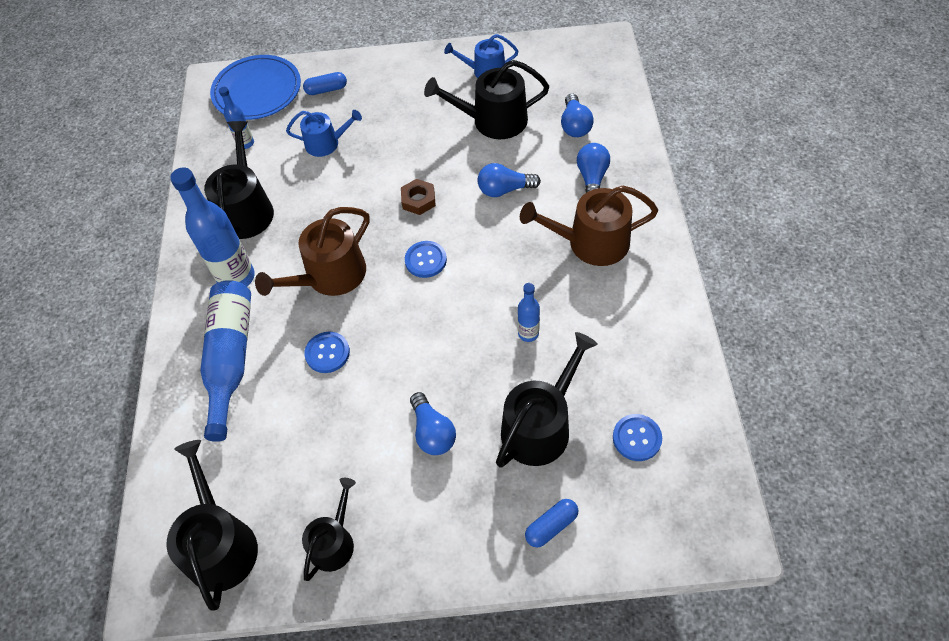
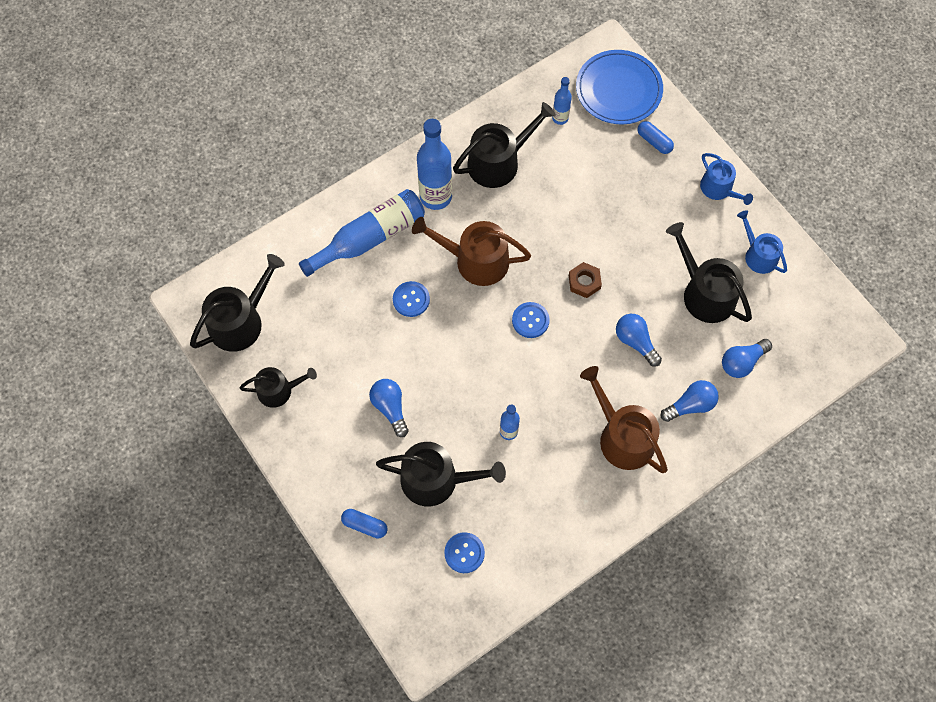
camera: 55 degrees right, 10 degrees up
blue watering can [286,110,362,157] -> blue watering can moved to [700,153,753,205]
blue light bulb [410,392,456,455] -> blue light bulb turned 120 degrees clockwise [369,379,409,437]

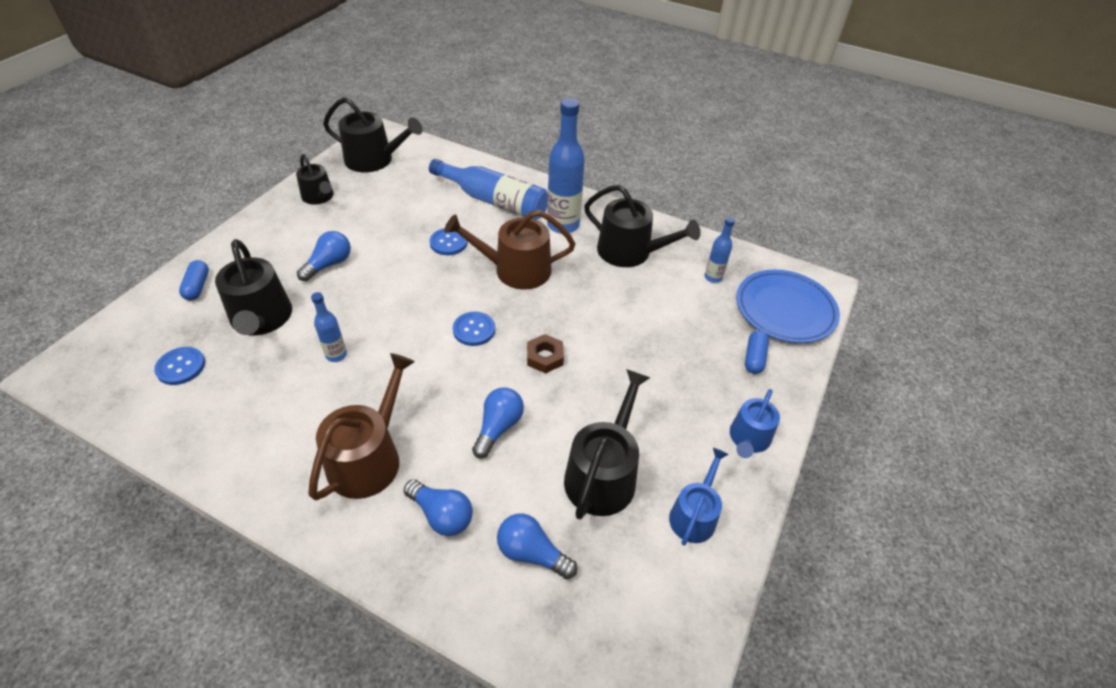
camera: 60 degrees right, 20 degrees down
brown watering can [412,217,531,286] -> brown watering can turned 75 degrees counterclockwise [444,210,575,290]

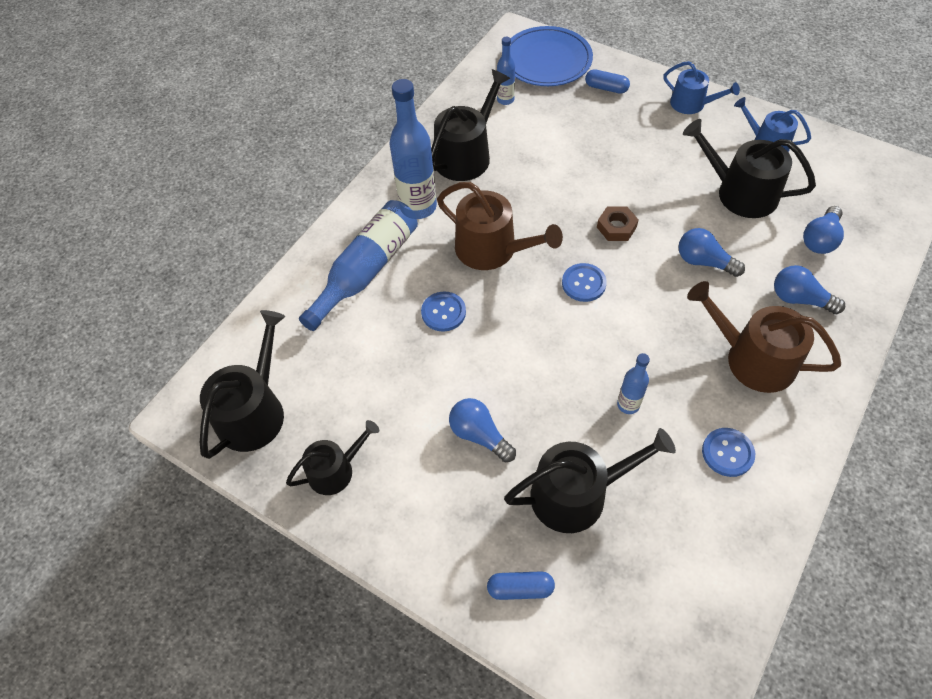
camera: 80 degrees left, 10 degrees up
blue button [154,347,205,385] -> blue button moved to [702,428,755,477]
blue light bulb [404,479,473,536] -> blue light bulb turned 105 degrees counterclockwise [774,265,845,314]
brown watering can [444,210,575,290] -> brown watering can turned 60 degrees counterclockwise [437,182,563,270]

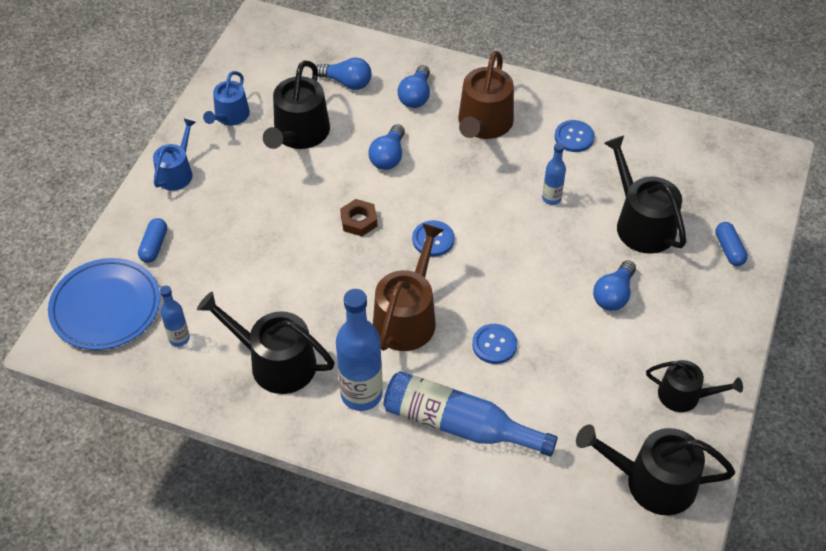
camera: 105 degrees left, 5 degrees down
black watering can [286,420,379,495] -> black watering can turned 150 degrees clockwise [646,360,743,412]

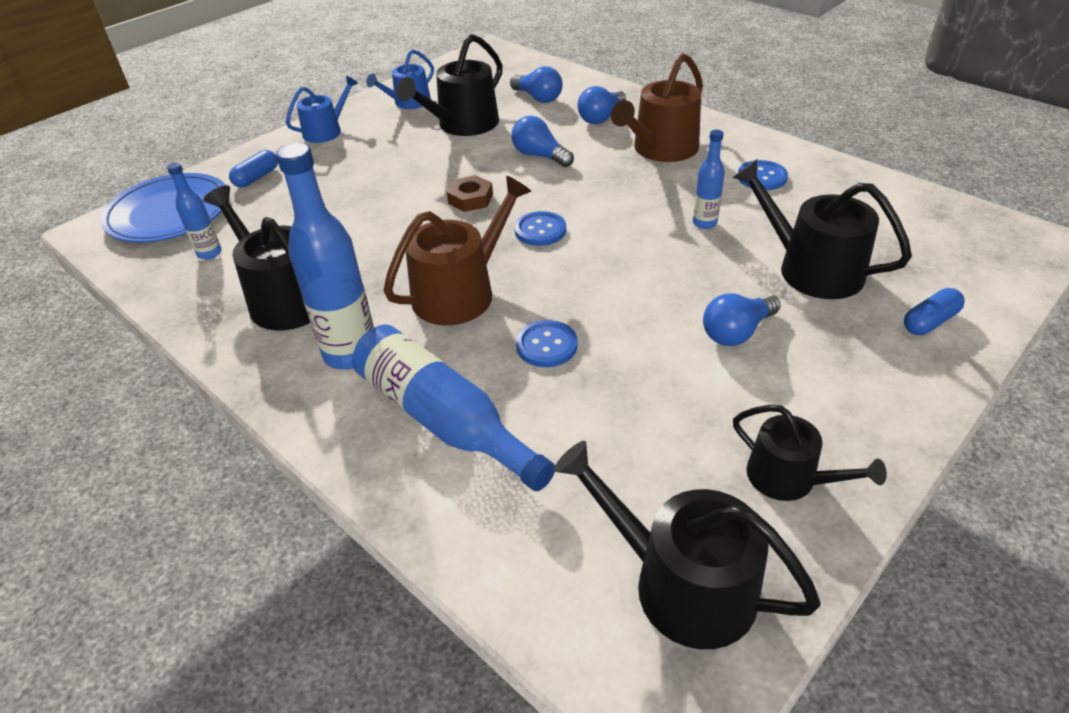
camera: 25 degrees right, 10 degrees down
blue light bulb [369,124,405,170] -> blue light bulb turned 90 degrees clockwise [511,116,574,167]
black watering can [604,135,686,254] -> black watering can turned 45 degrees counterclockwise [733,159,912,299]
blue capsule [715,222,748,266] -> blue capsule turned 45 degrees clockwise [904,288,965,335]

